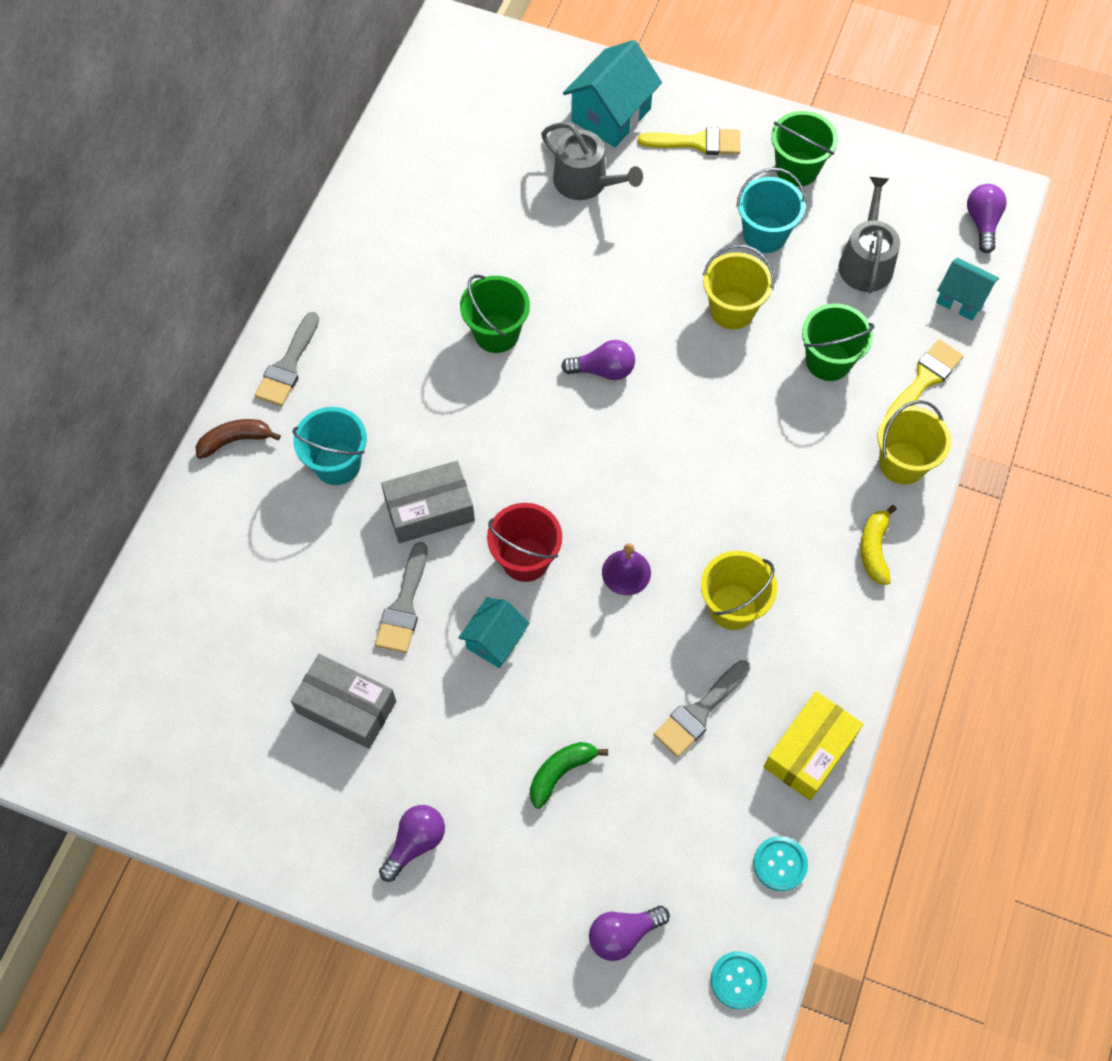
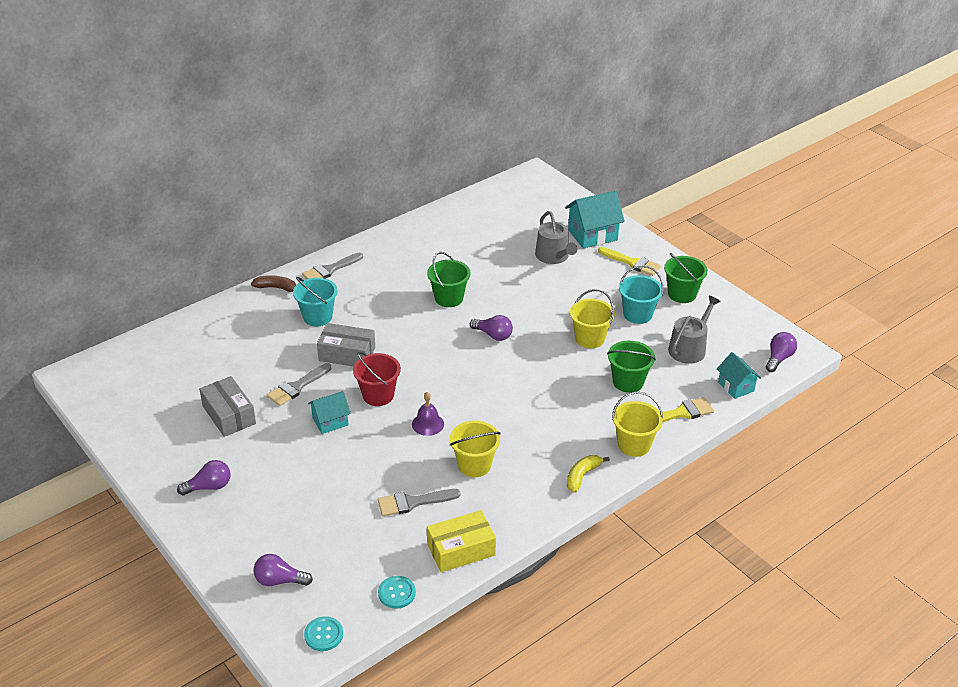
camera: 30 degrees right, 25 degrees down
green banana [530,742,608,809] -> none

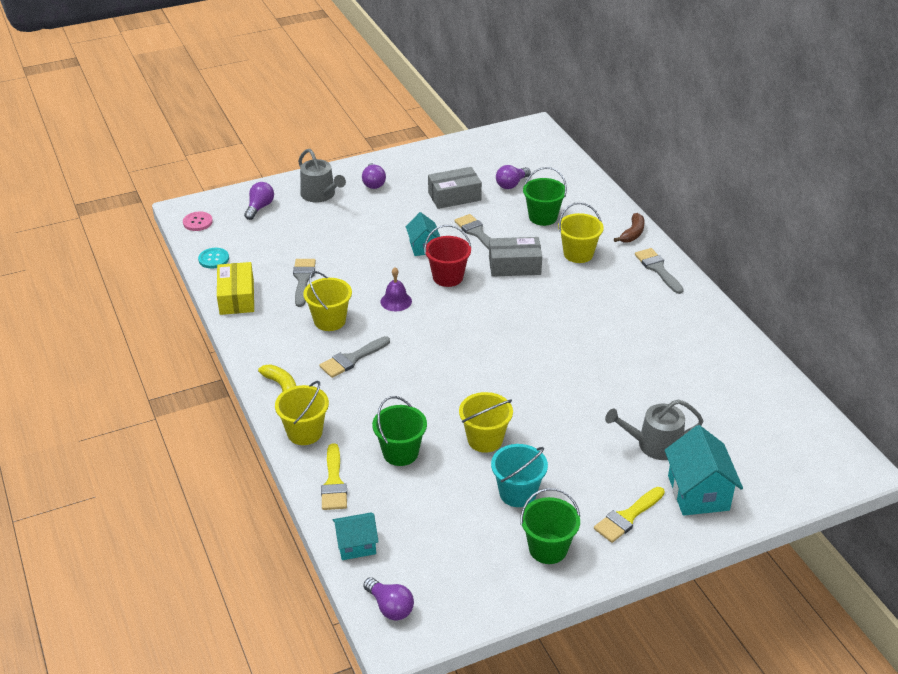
camera: 105 degrees right, 0 degrees up
turquoise bucket [293,277,338,326] -> yellow bucket [558,202,604,263]
turquoise button [304,616,343,651] -> pink button [183,211,213,231]
grey box [317,323,375,366] -> grey box turned 60 degrees clockwise [489,237,542,277]
green bucket [427,252,471,307] -> green bucket moved to [523,167,567,226]
purple light bulb [470,315,513,341] -> purple light bulb moved to [496,165,531,189]
grey watering can [668,296,721,364] -> grey watering can moved to [298,149,346,203]
none -> grey brush [319,336,390,378]

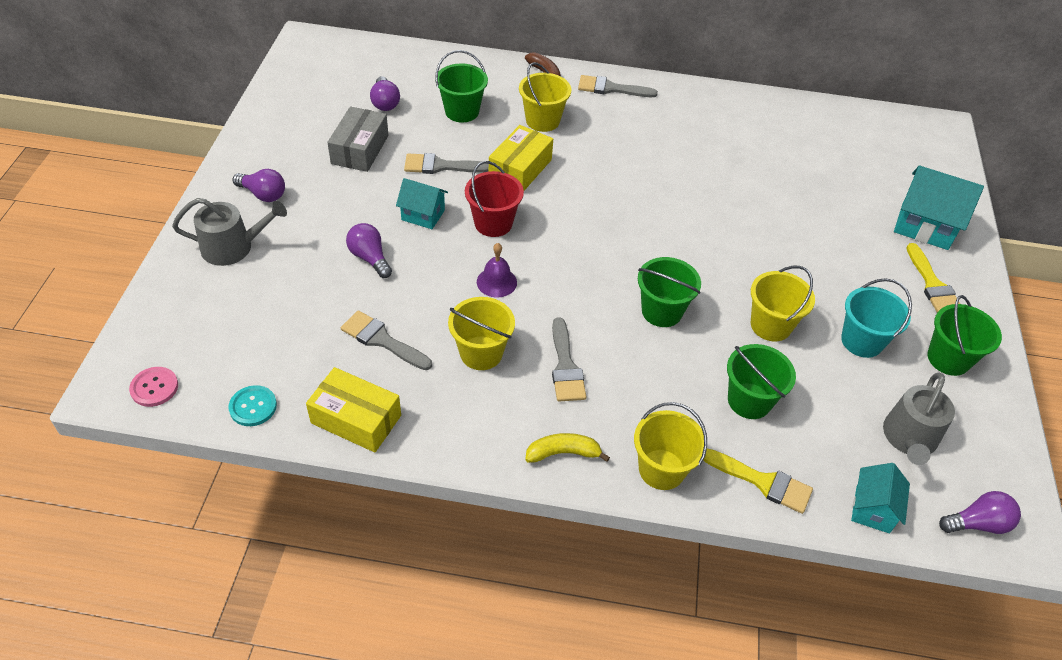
camera: 60 degrees left, 10 degrees up
purple light bulb [244,182,274,220] -> purple light bulb moved to [346,223,392,278]
grey box [489,237,542,277] -> yellow box [489,125,553,191]
grey watering can [605,399,703,460] -> grey watering can moved to [883,372,955,465]
none -> green bucket [638,257,701,327]

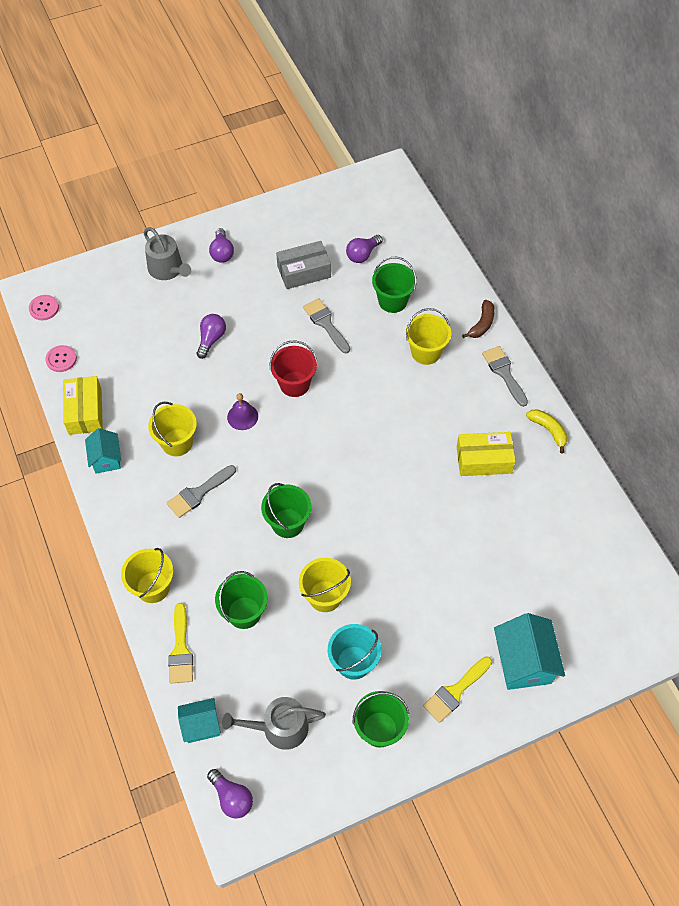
camera: 60 degrees right, 10 degrees up
turquoise button [229,385,277,426] -> pink button [45,345,77,372]
grey brush [341,310,432,370] -> none
turquoise house [396,178,448,229] -> turquoise house moved to [85,428,121,473]
yellow box [489,125,553,191] -> yellow box moved to [457,432,516,476]
yellow banana [525,433,610,463] -> yellow banana moved to [526,409,567,453]

